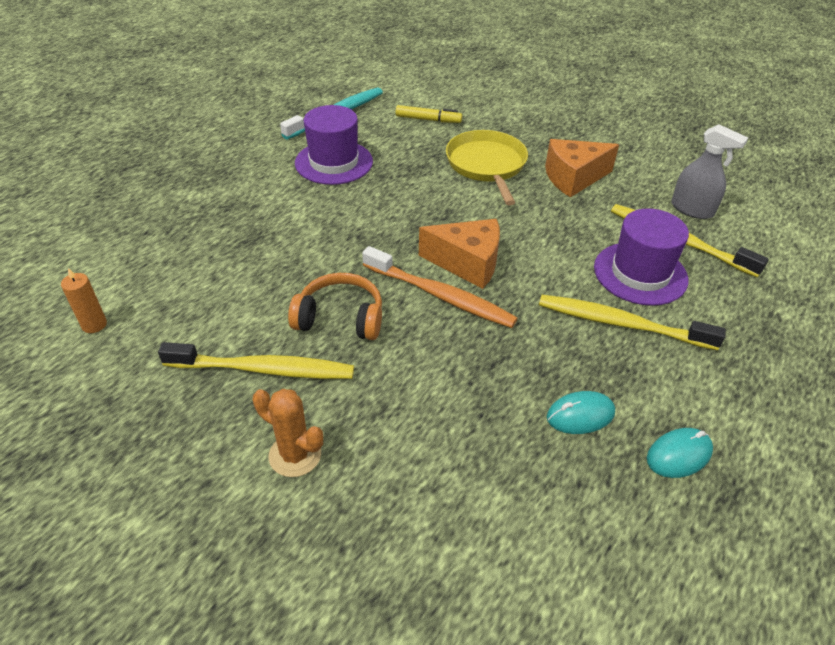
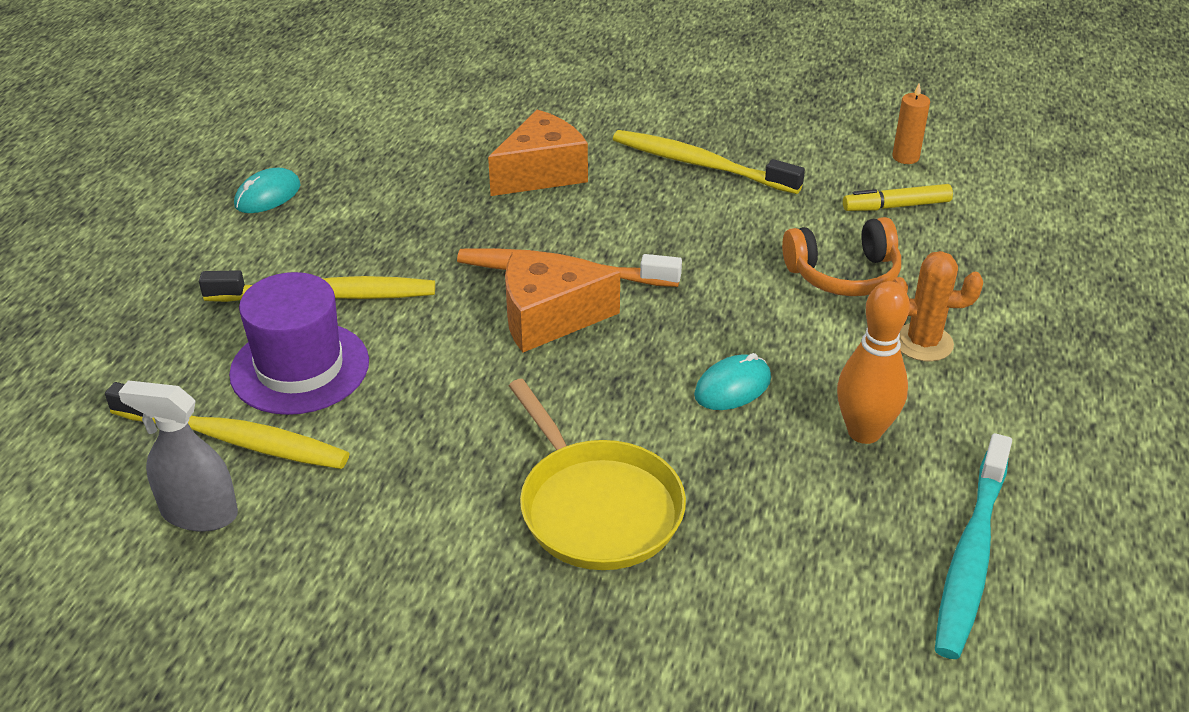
camera: 160 degrees right, 5 degrees down
yellow toothbrush [158,342,354,379] -> yellow toothbrush turned 45 degrees clockwise [613,130,805,194]
orange cactus [252,389,323,477] -> orange cactus moved to [892,251,983,362]
orange headphones [288,273,382,340] -> orange headphones moved to [782,217,901,296]
purple hat [295,105,373,185] -> orange bowling pin [837,281,910,444]
yellow marker [395,105,462,123] -> yellow marker moved to [843,184,953,211]
orange cheese [545,139,619,197] -> orange cheese moved to [488,110,588,196]
turquoise mouse [547,391,615,434] -> turquoise mouse moved to [694,353,771,410]

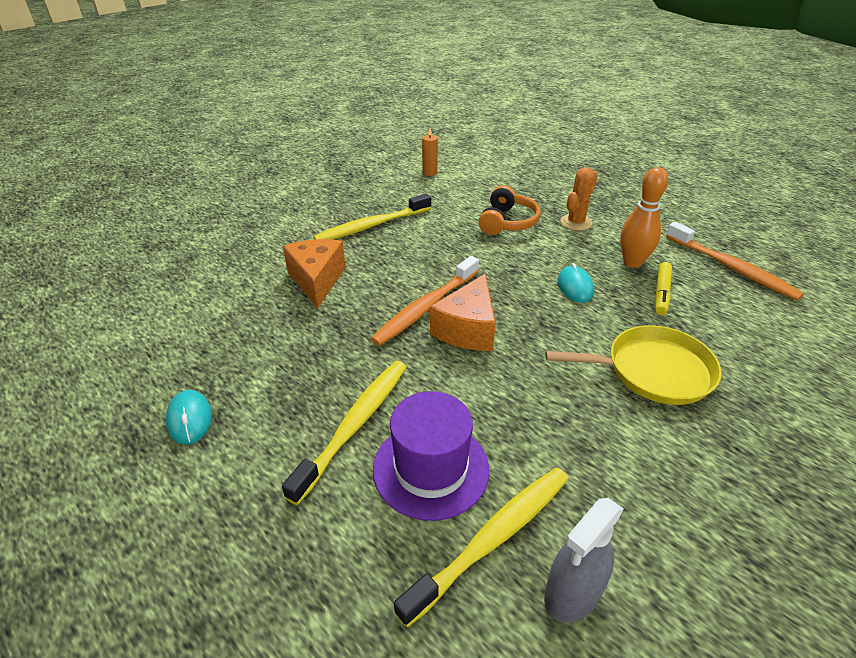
camera: 60 degrees left, 0 degrees up
yellow marker [843,184,953,211] -> yellow marker moved to [655,262,672,315]
turquoise toothbrush [935,433,1012,659] -> orange toothbrush [666,222,804,301]

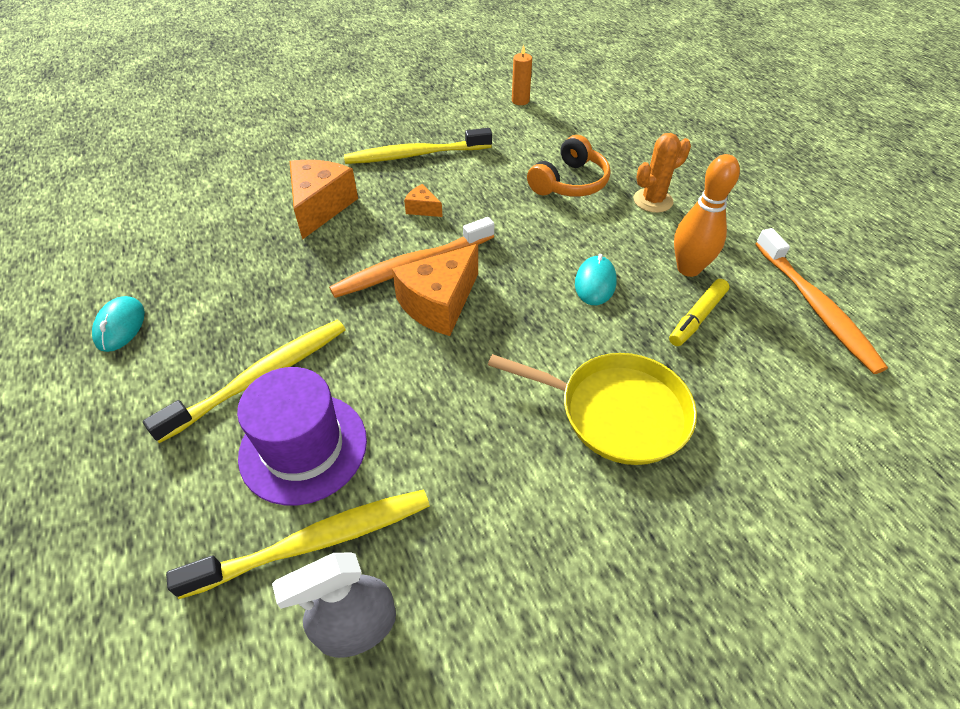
camera: 20 degrees right, 10 degrees up
none -> orange cheese [404,184,443,217]

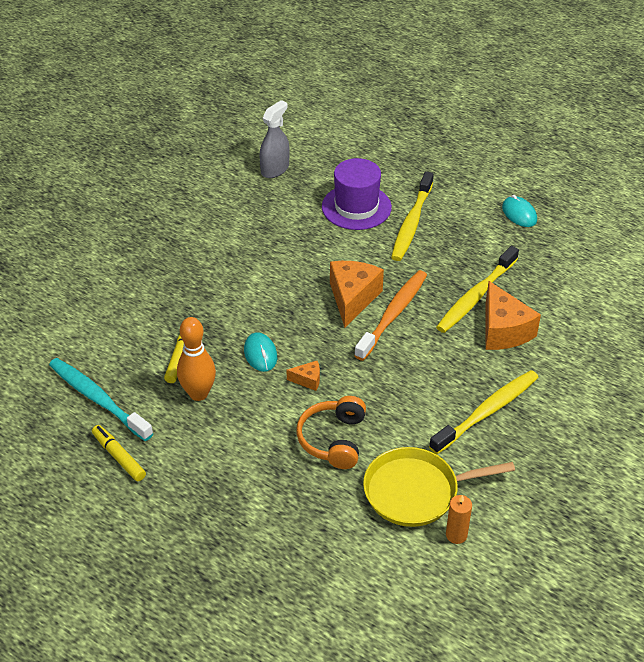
camera: 150 degrees right, 5 degrees down
yellow toothbrush [166,489,430,599] -> yellow toothbrush moved to [436,246,519,333]
orange cheese [404,184,443,217] -> orange cheese moved to [286,361,320,391]
yellow pan [488,353,697,465] -> yellow pan moved to [363,447,515,527]
orange cactus [634,133,691,213] -> none
orange toothbrush [756,228,888,374] -> turquoise toothbrush [49,358,153,441]
none -> yellow marker [92,425,146,482]

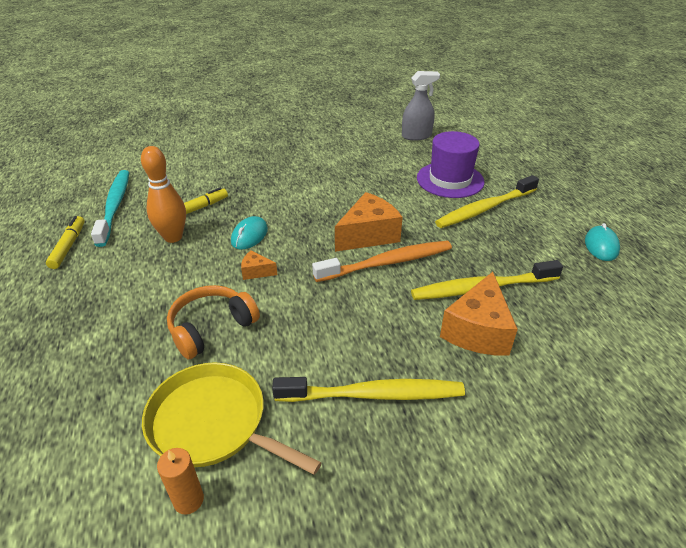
camera: 40 degrees right, 5 degrees down
orange cheese [286,361,320,391] -> orange cheese turned 150 degrees clockwise [241,250,277,280]

